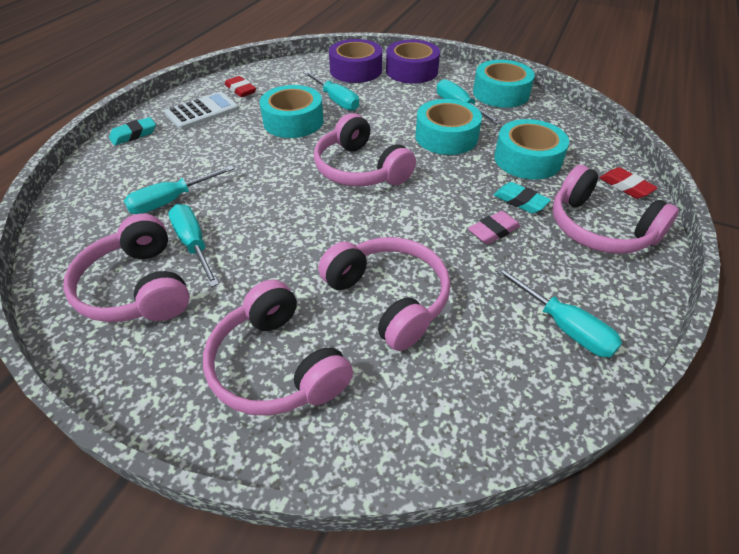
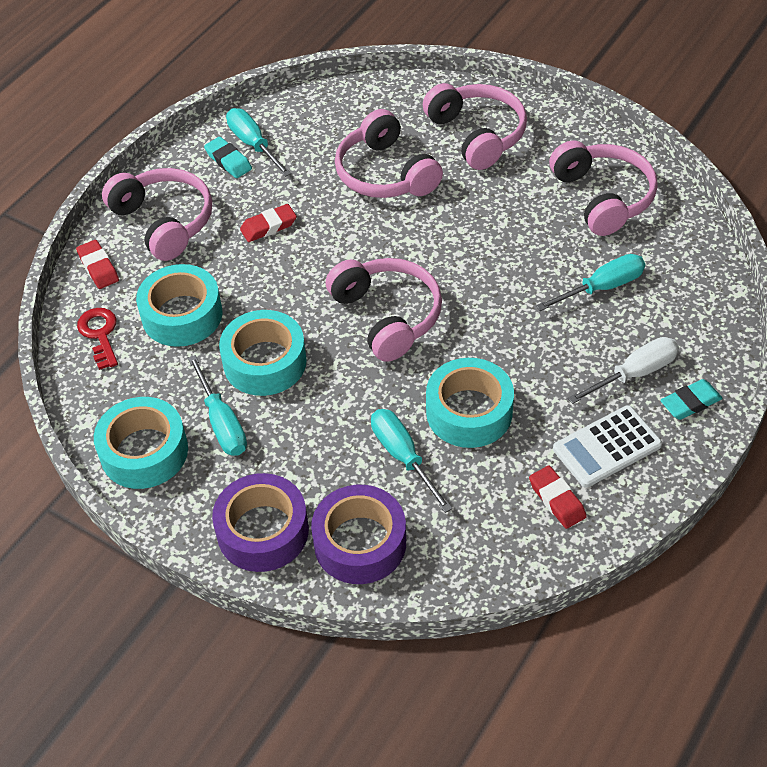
camera: 170 degrees left, 5 degrees up
turquoise screwdriver [168,204,219,287] -> none
pink eraser [468,211,521,244] -> red eraser [240,204,297,242]
turquoise eraser [494,182,551,214] -> turquoise eraser moved to [204,137,252,178]
none -> red key [77,308,118,370]
none -> white screwdriver [568,337,679,404]

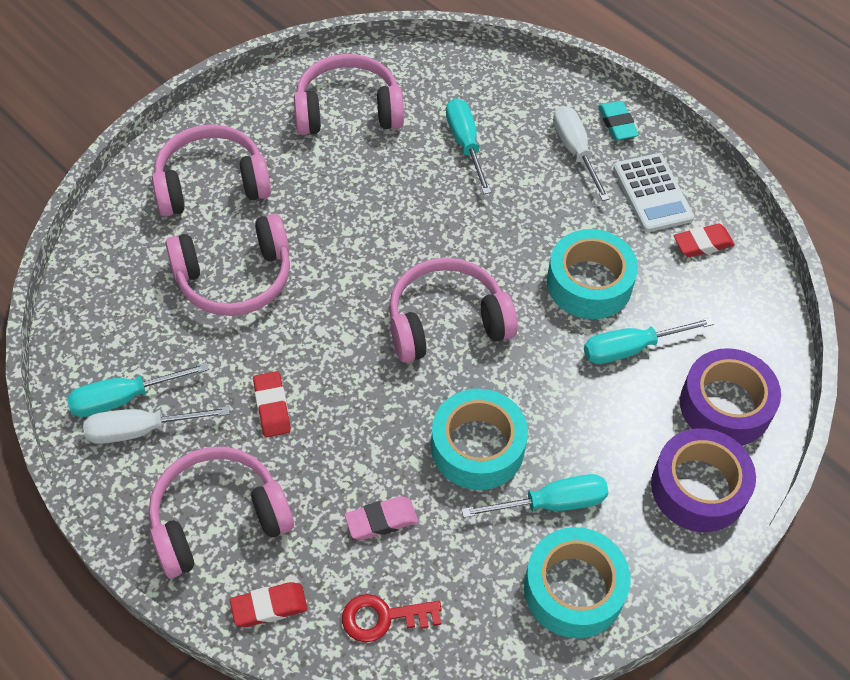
camera: 80 degrees left, 5 degrees up
turquoise tape [136,264,222,347] -> pink eraser [344,496,418,540]
turquoise eraser [204,137,252,178] -> white screwdriver [83,406,230,444]

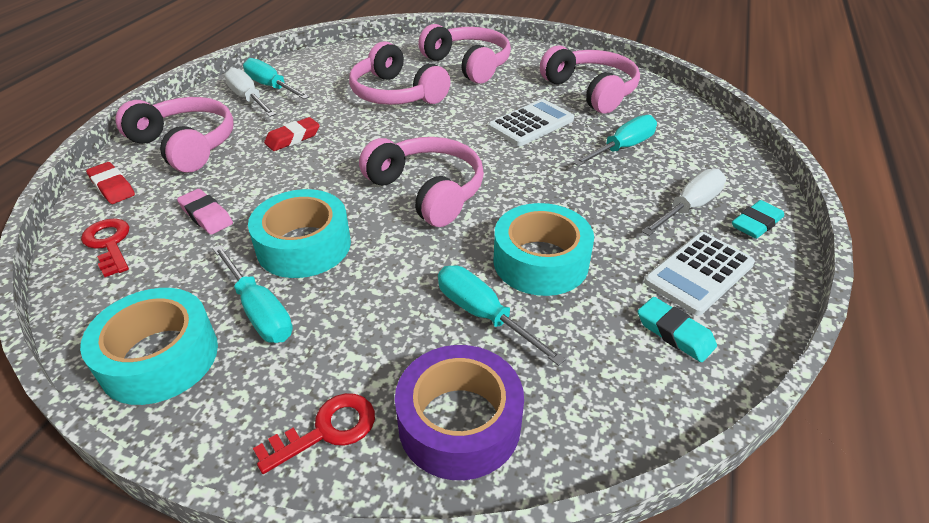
camera: 65 degrees right, 15 degrees down
purple tape [651,428,756,532] -> red key [253,393,375,474]
red eraser [674,224,735,257] -> turquoise eraser [638,297,717,362]
none -> white calculator [488,99,574,146]

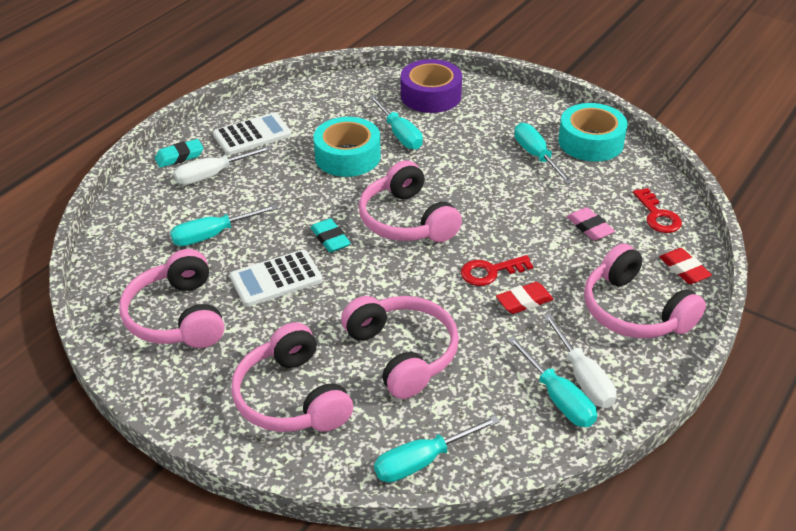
camera: 165 degrees left, 0 degrees up
turquoise tape [248,189,351,278] -> none
red key [253,393,375,474] -> red key moved to [461,255,533,286]
turquoise eraser [638,297,717,362] -> turquoise eraser moved to [311,218,351,253]
none -> turquoise screwdriver [374,415,500,483]

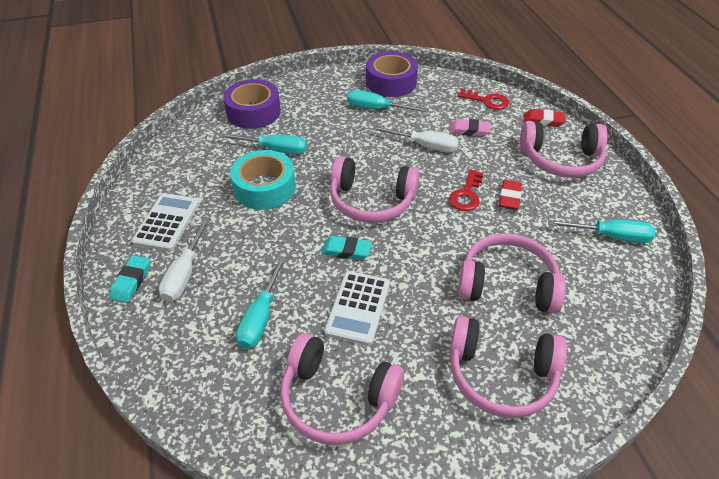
camera: 50 degrees left, 5 degrees up
turquoise screwdriver [374,415,500,483] -> none
white screwdriver [543,313,616,408] -> white screwdriver moved to [372,126,459,152]
turquoise tape [558,103,628,162] -> purple tape [366,51,418,97]

